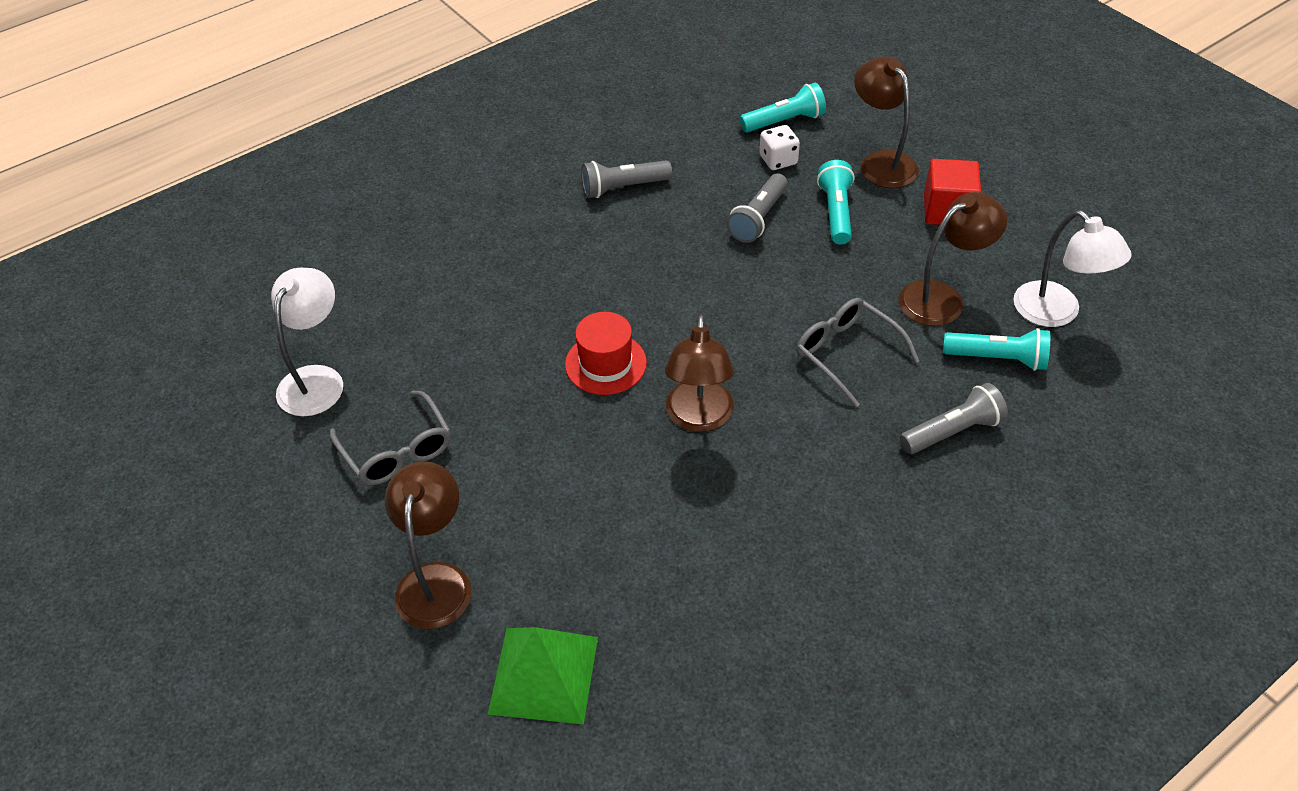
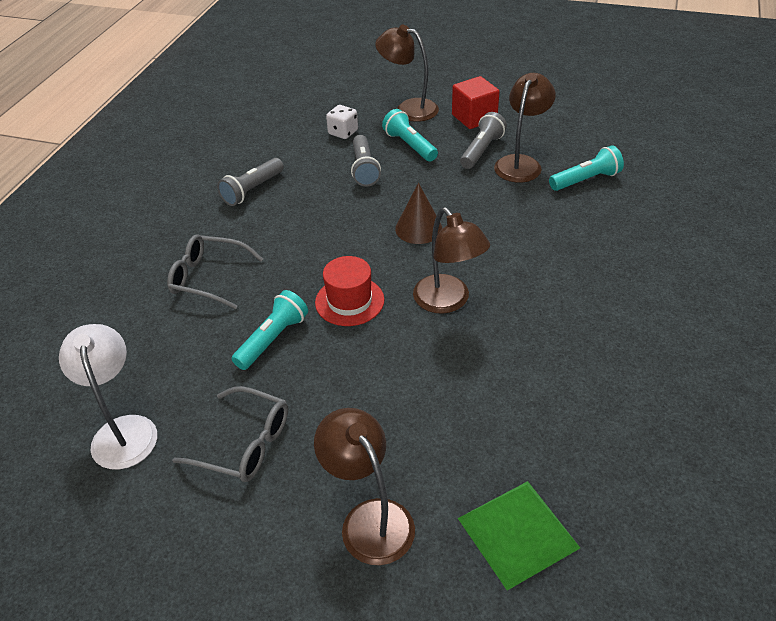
camera: 35 degrees left, 5 degrees down
turquoise flashlight [740,82,826,133] -> turquoise flashlight moved to [232,290,308,370]
grey glasses [797,298,919,407] -> grey glasses moved to [167,234,263,309]
grey flashlight [900,383,1008,454] -> grey flashlight moved to [460,112,507,169]
white lamp [1013,210,1132,327] -> none
none -> brown cone [395,183,442,244]

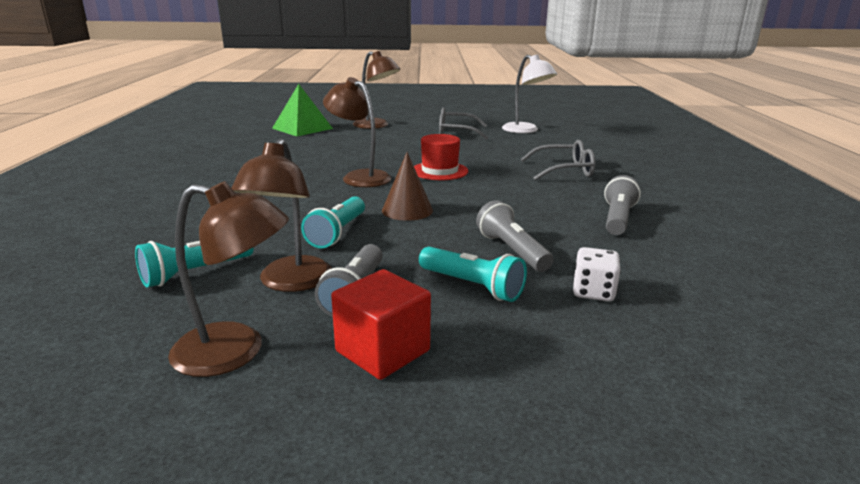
camera: 160 degrees right, 20 degrees down
turquoise flashlight [232,290,308,370] -> turquoise flashlight moved to [301,196,365,248]
brown lamp [375,25,439,122] -> brown lamp moved to [168,181,289,377]

